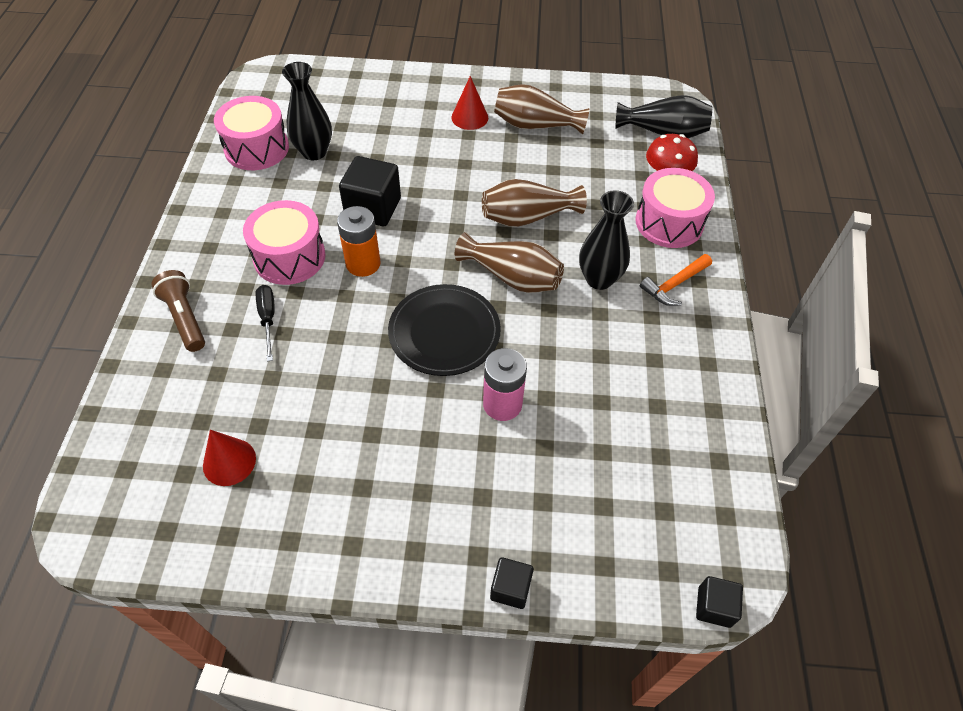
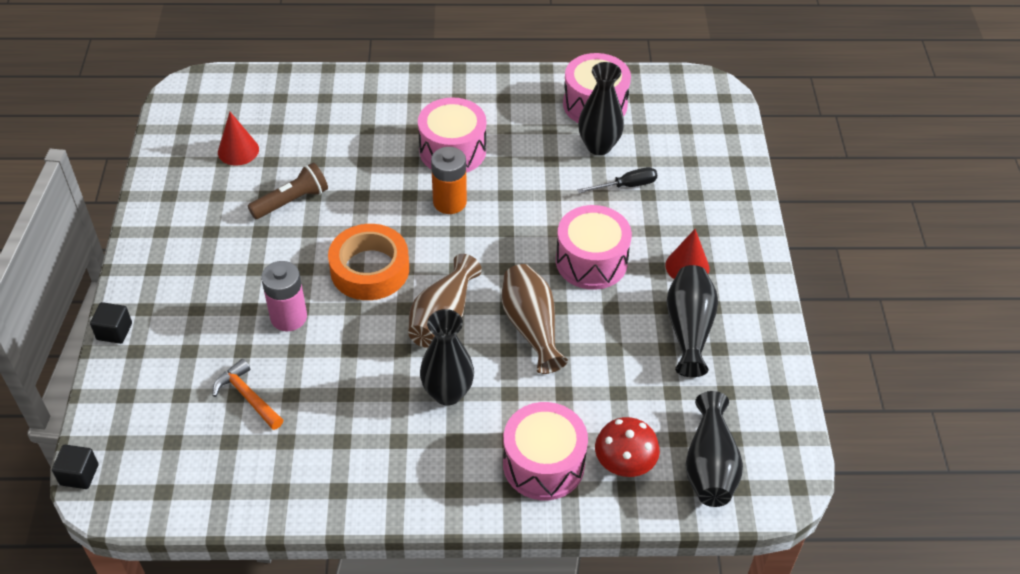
camera: 85 degrees right, 5 degrees down
brown flashlight [151,270,205,352] -> brown flashlight moved to [248,162,328,219]
black screwdriver [256,285,275,361] -> black screwdriver moved to [578,167,657,193]
black cube [339,156,401,226] -> none
black plate [388,284,501,376] -> orange tape [328,224,409,300]
brown vase [494,84,589,135] -> black vase [666,265,718,377]
orange hammer [640,254,712,306] -> orange hammer moved to [213,359,283,430]
none -> pink drum [556,205,632,290]

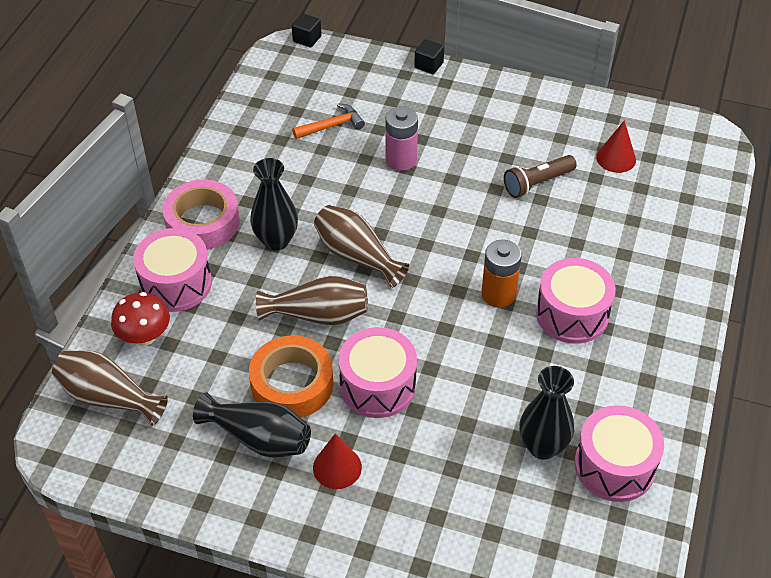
camera: 110 degrees right, 0 degrees up
brown flashlight [248,162,328,219] -> brown flashlight turned 75 degrees clockwise [504,155,577,198]
orange tape [328,224,409,300] -> orange tape moved to [249,335,334,418]
black screwdriver [578,167,657,193] -> none
black vase [685,391,743,507] -> brown vase [52,350,168,426]
none -> pink tape [162,179,240,249]

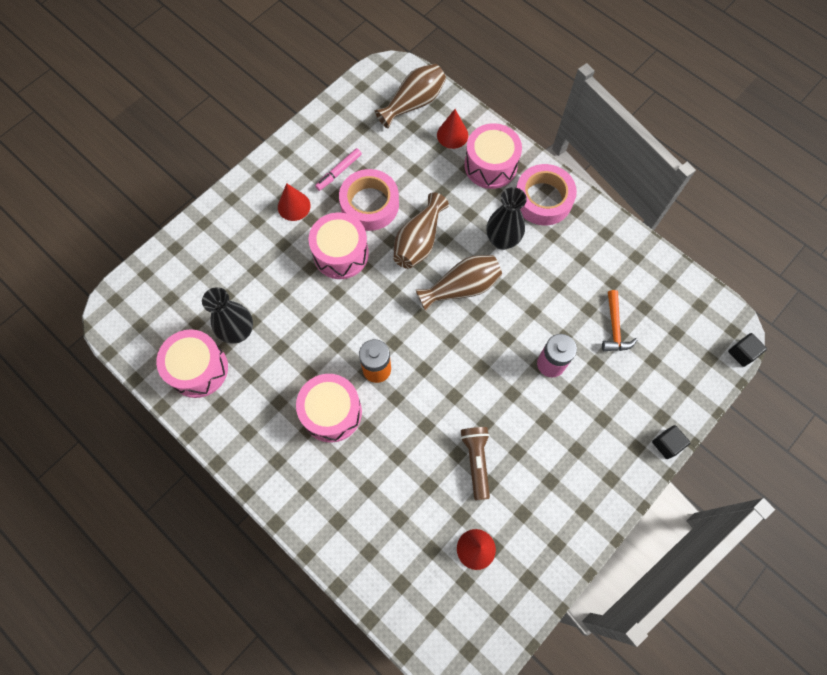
camera: 115 degrees right, 20 degrees up
red mushroom [111,292,170,346] -> red cone [437,109,468,149]
black vase [193,392,311,458] -> pink marker [315,148,362,191]
orange tape [249,335,334,418] -> pink tape [339,169,399,231]

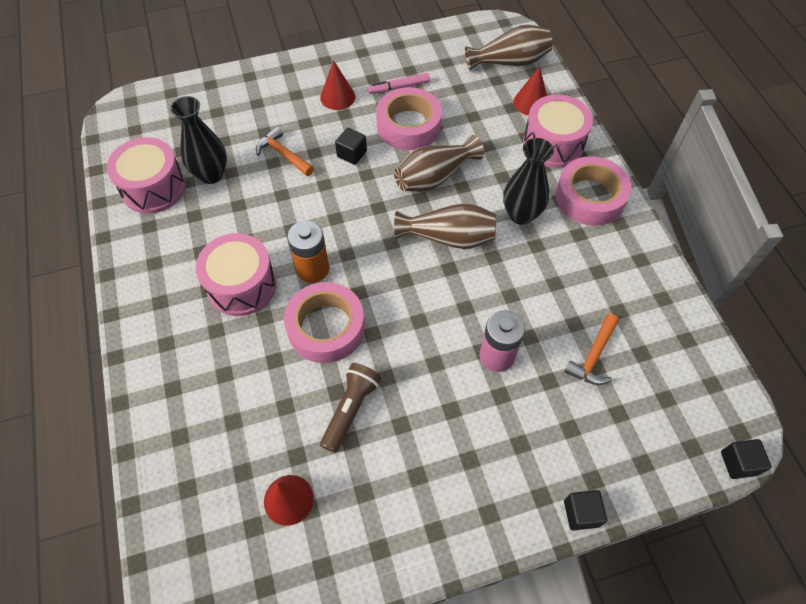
camera: 30 degrees right, 10 degrees down
pink drum [308,213,369,279] -> black cube [335,128,367,165]
none -> orange hammer [256,126,314,176]
none -> pink tape [284,282,365,363]

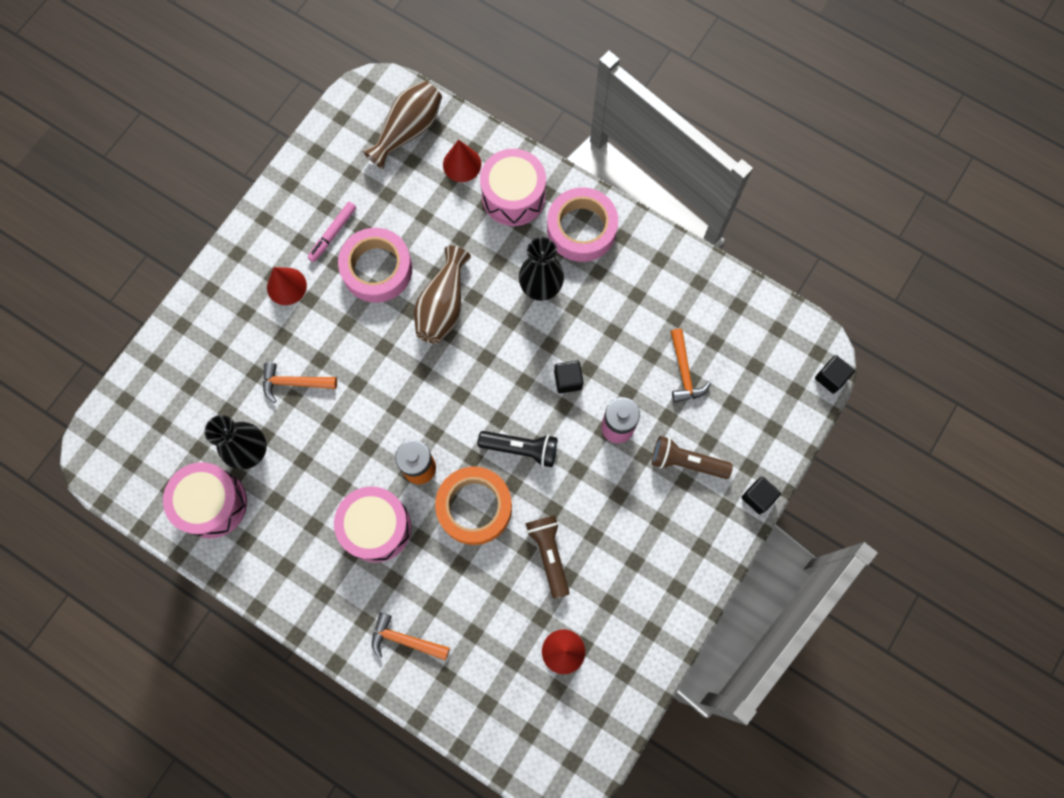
camera: 40 degrees left, 15 degrees up
pink tape [284,282,365,363] -> orange tape [435,467,512,545]
black cube [335,128,367,165] -> black cube moved to [554,361,583,393]
brown vase [394,203,496,249] -> none
none -> orange hammer [372,612,450,661]
none -> black flashlight [478,431,557,467]
none -> brown flashlight [652,436,733,479]

